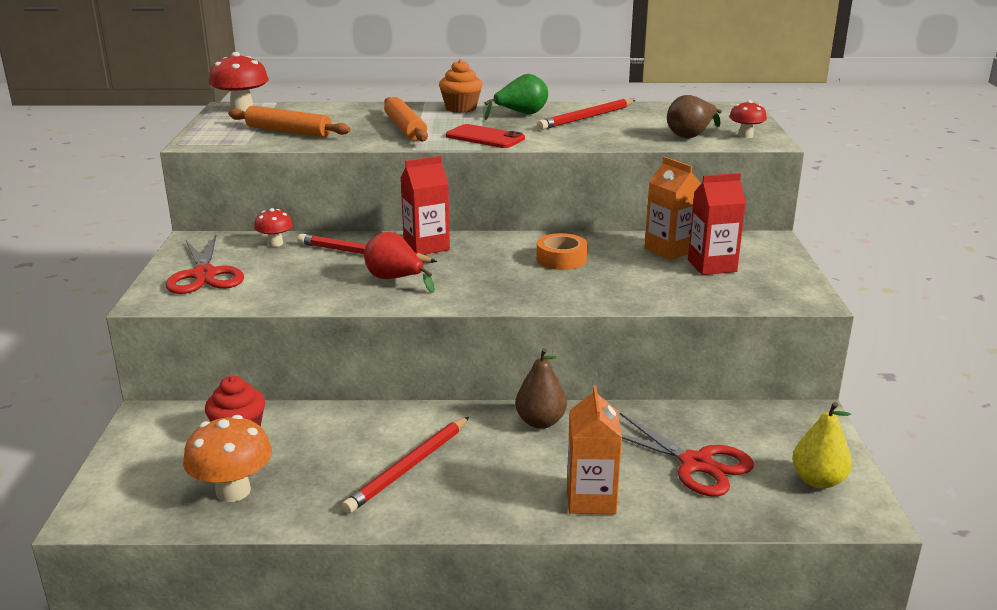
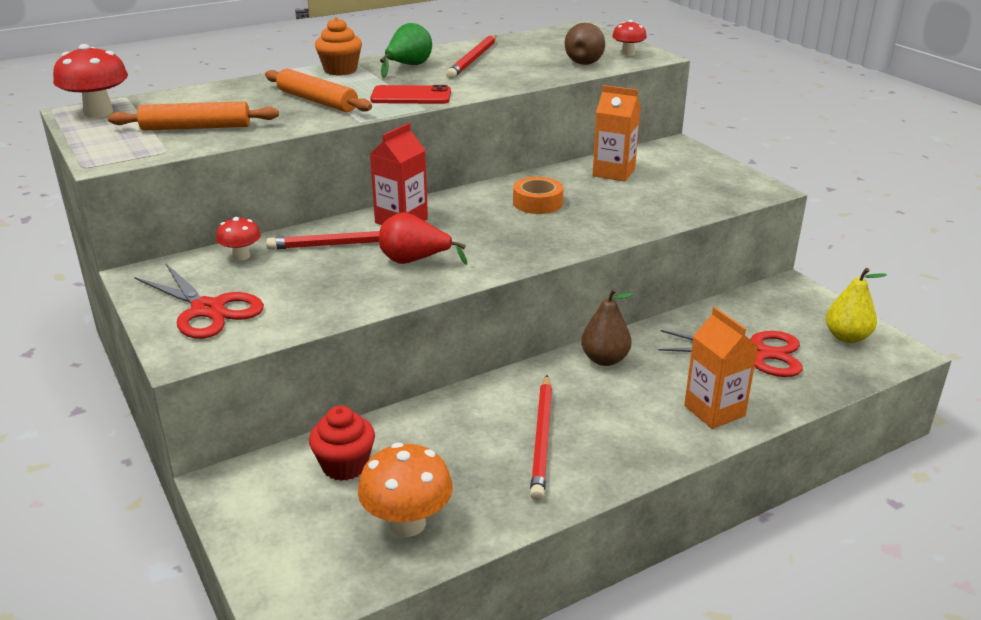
camera: 30 degrees left, 5 degrees up
red carton [688,173,746,275] -> none

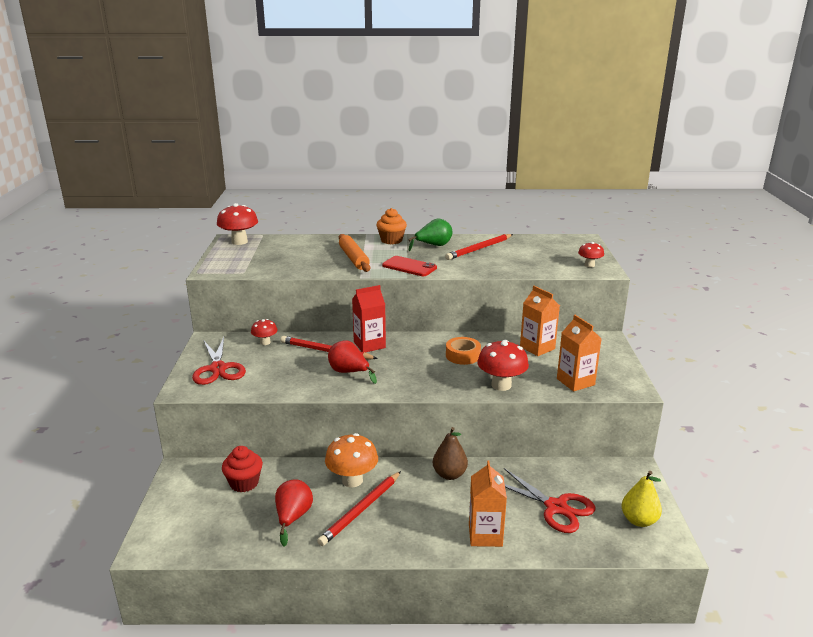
camera: 30 degrees right, 5 degrees down
orange rolling pin [108,101,279,131] -> none
orange mushroom [358,443,453,537] -> orange mushroom moved to [325,433,378,487]
brown pear [565,23,605,65] -> none
none -> red pear [275,479,313,547]
none -> red mushroom [477,340,529,391]
none -> orange carton [557,315,602,392]

